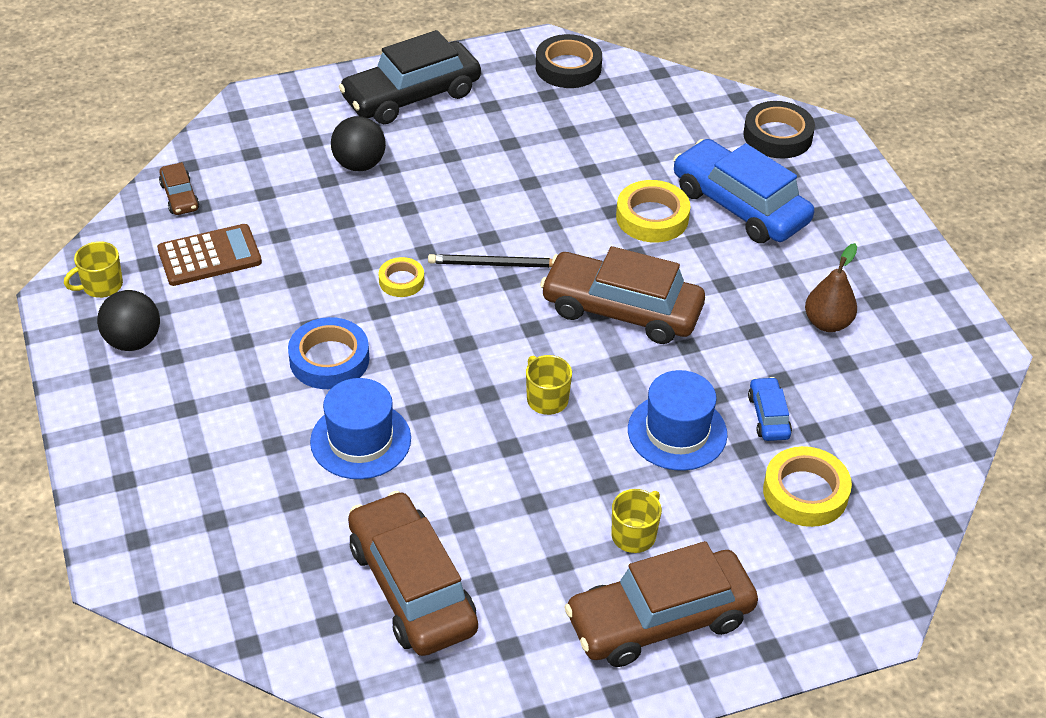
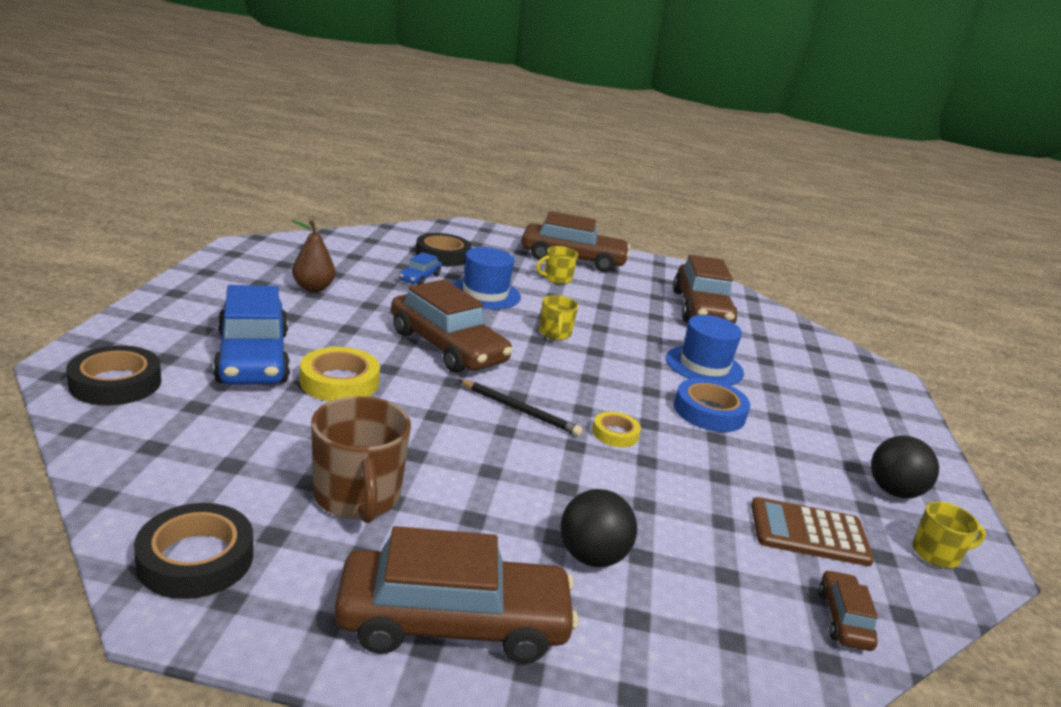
camera: 155 degrees left, 20 degrees down
black car [338,30,481,124] -> brown car [335,526,578,663]
yellow tape [763,446,852,527] -> black tape [415,233,471,266]
none -> brown mug [311,396,411,523]

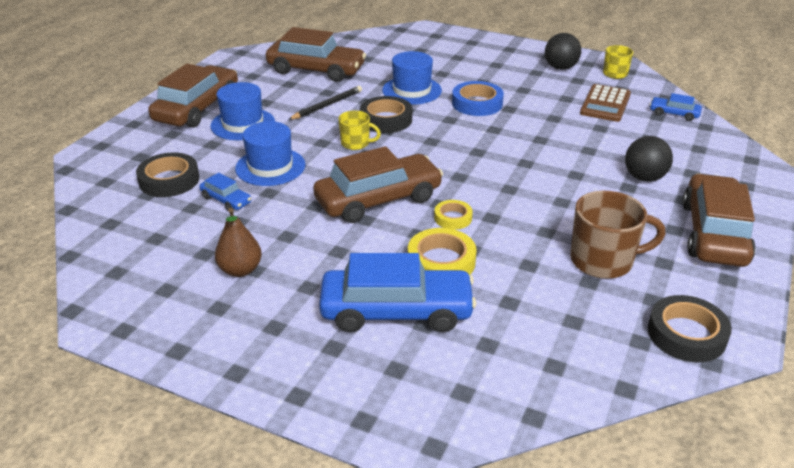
camera: 70 degrees left, 10 degrees up
black tape [66,345,161,405] -> black tape moved to [360,96,412,133]
black pencil [459,380,583,436] -> black pencil moved to [288,86,362,120]
yellow mug [536,246,578,284] -> blue hat [210,82,275,140]
yellow tape [592,411,641,447] -> yellow tape moved to [434,200,473,230]
brown car [818,570,878,651] -> blue car [650,93,702,121]

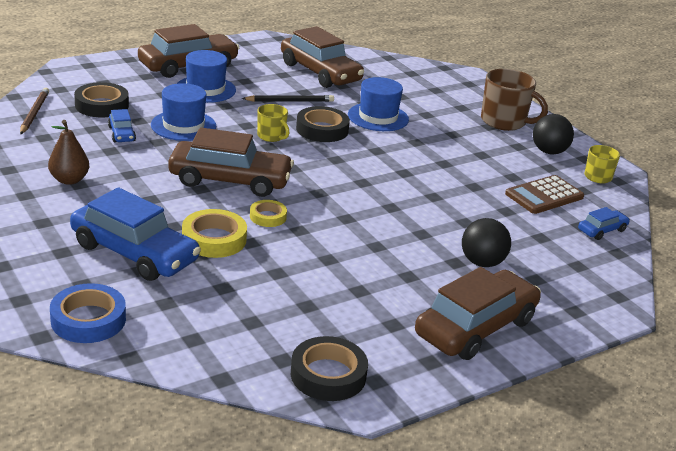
camera: 30 degrees right, 5 degrees down
blue tape [452,81,504,116] -> blue tape moved to [50,283,126,343]
brown mug [570,191,666,279] -> brown mug moved to [481,69,548,131]
blue car [650,93,702,121] -> blue car turned 90 degrees clockwise [578,207,630,240]
none -> brown pencil [20,88,49,135]

